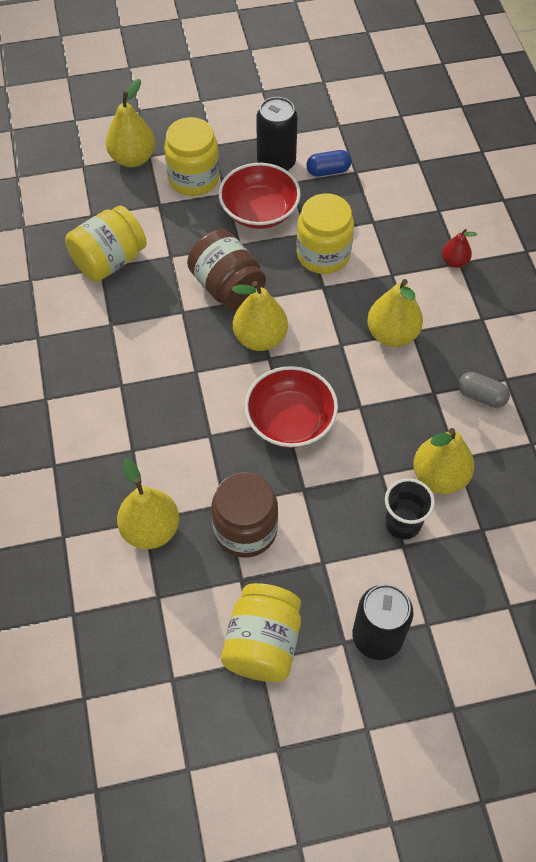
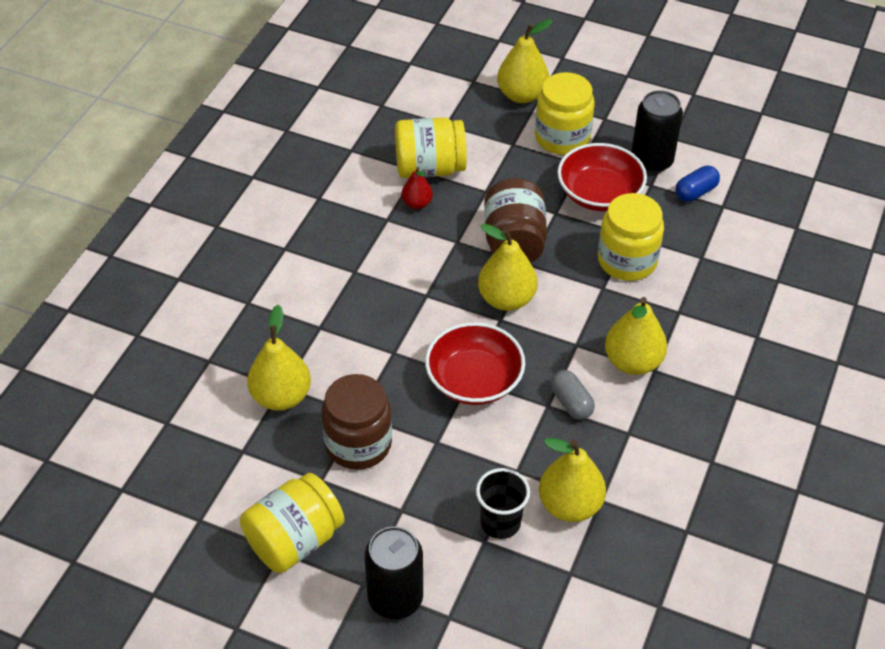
camera: 35 degrees right, 10 degrees down
blue capsule [306,150,351,176] -> blue capsule turned 60 degrees counterclockwise [676,166,720,202]
red pear [442,229,477,268] -> red pear moved to [402,167,433,209]
grey capsule [458,372,510,408] -> grey capsule moved to [551,370,595,420]

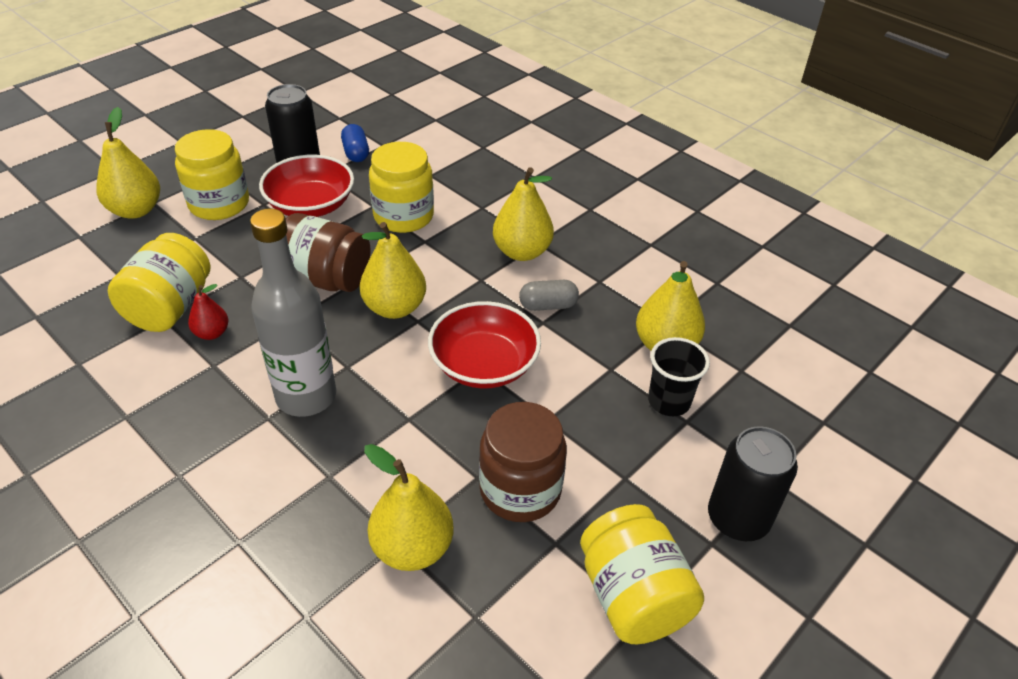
camera: 70 degrees left, 5 degrees down
none -> grey bottle [250,208,336,417]

